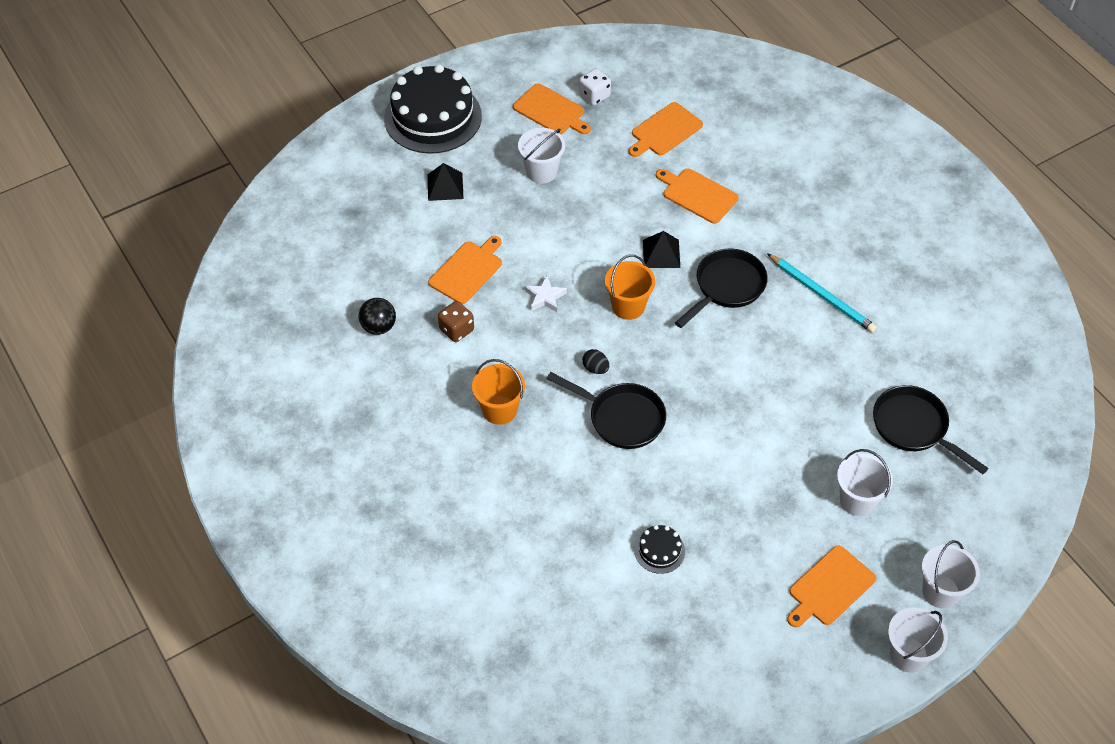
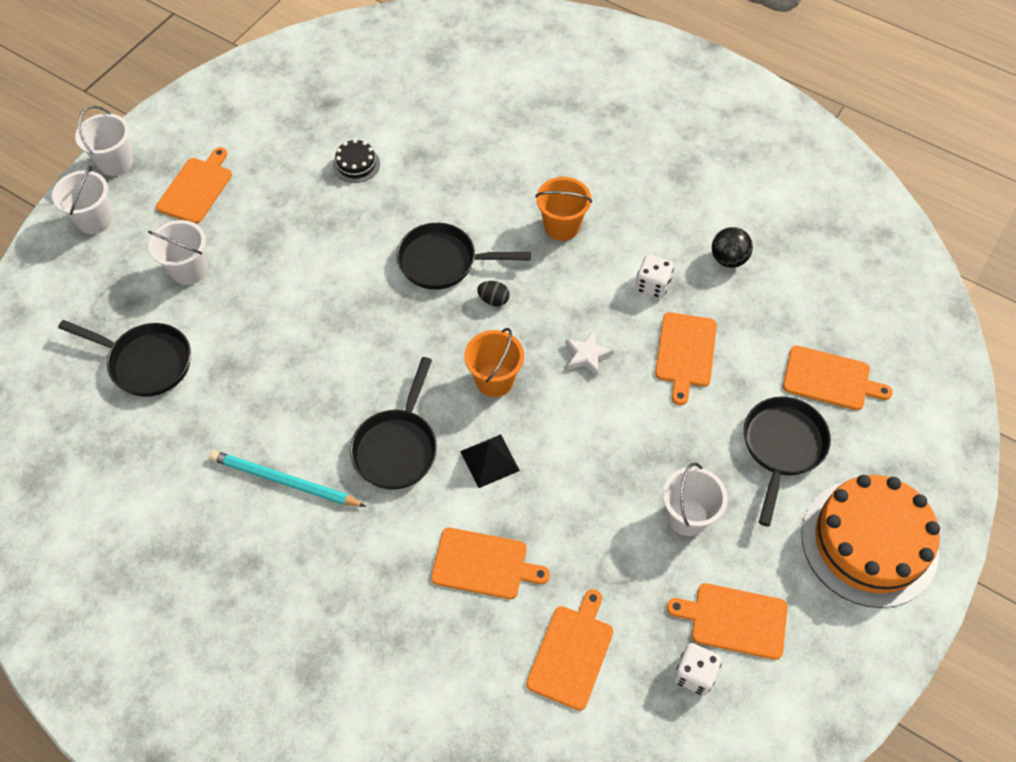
camera: 155 degrees right, 5 degrees up
black cake [384,64,482,154] -> orange cake [801,475,940,608]
black pyramid [427,163,464,201] -> black pan [744,397,831,527]
brown dice [438,301,474,342] -> white dice [635,255,674,298]
none -> orange cutting board [783,346,893,410]

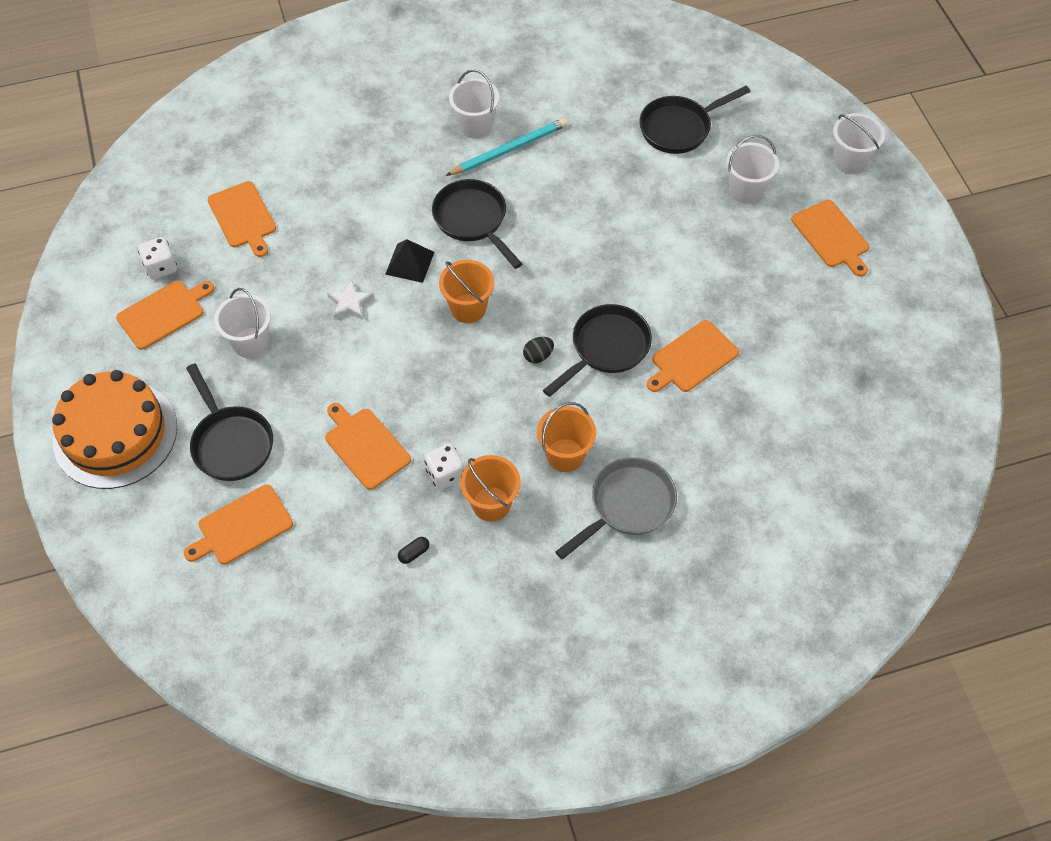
camera: 130 degrees right, 0 degrees up
white bucket [75,105,133,176] -> white bucket moved to [449,69,499,139]
black cake [333,139,380,183] -> none
orange cutting board [431,528,550,599] -> orange cutting board moved to [647,320,739,392]
white star [565,330,614,377] -> white star moved to [327,279,374,320]
black ball [712,227,753,268] -> black capsule [398,537,430,564]
none -> orange bucket [460,455,521,522]
none -> grey pan [555,457,677,559]

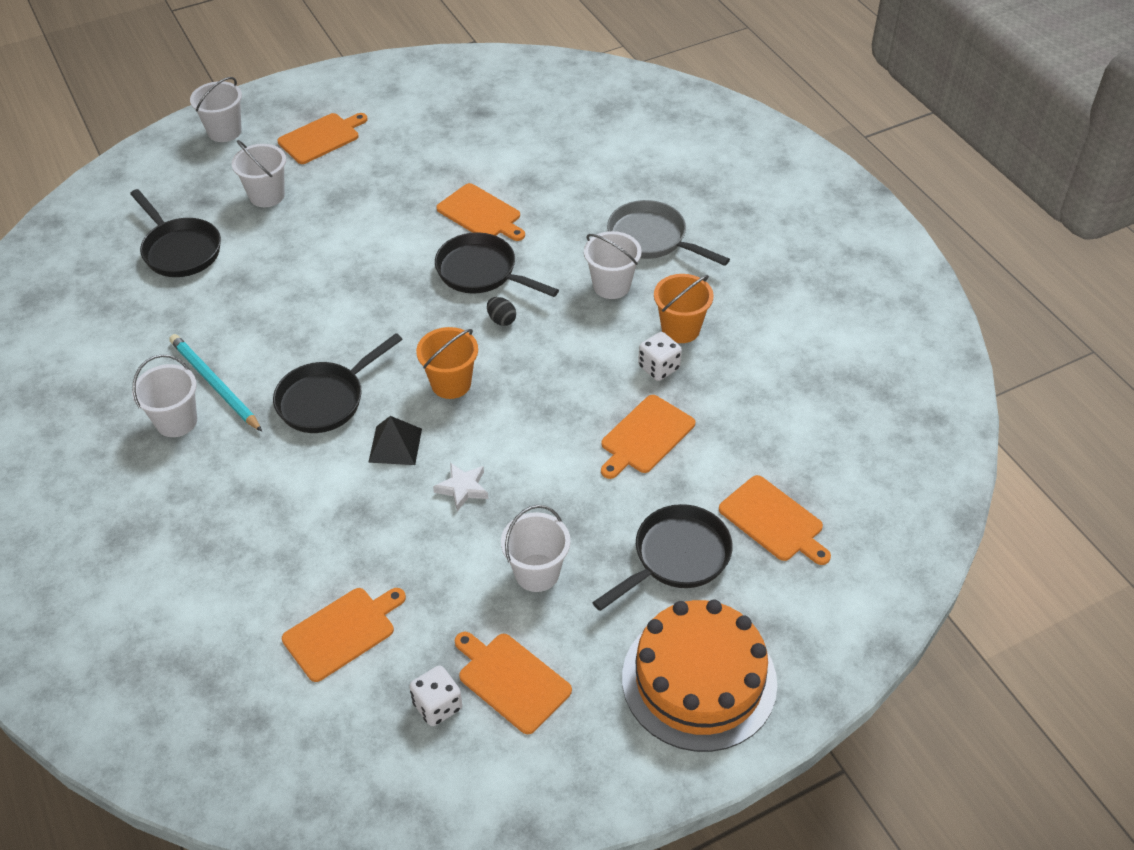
camera: 100 degrees left, 10 degrees down
black capsule [398,537,430,564] -> none
orange bucket [537,402,596,472] -> white bucket [584,231,642,299]

